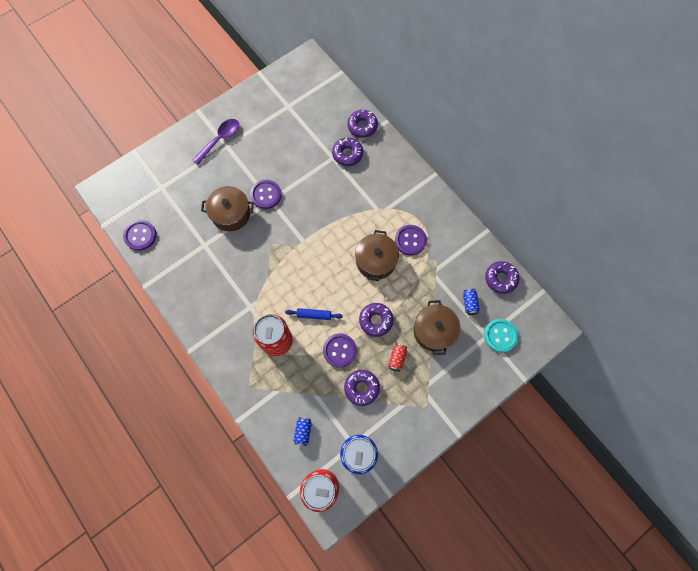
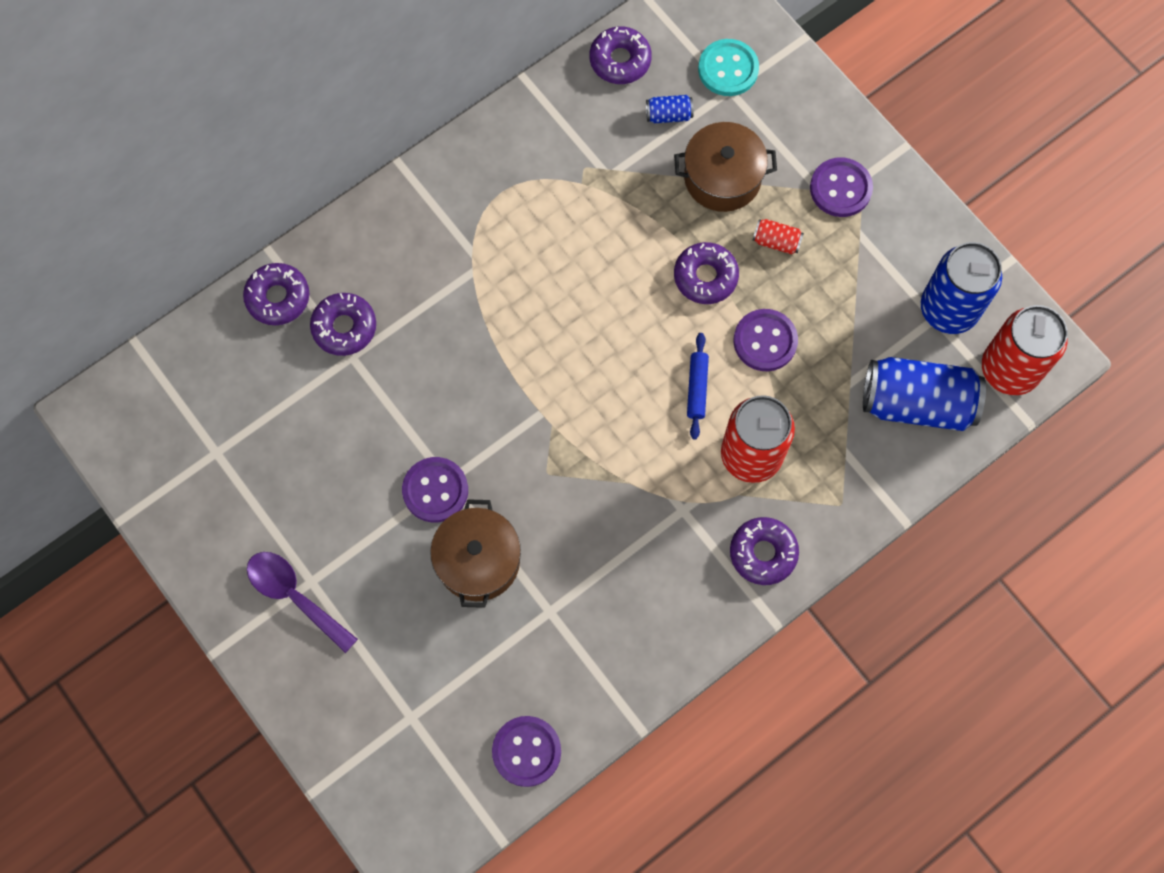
camera: 90 degrees left, 0 degrees up
blue can [294,417,312,446] -> blue can [863,357,986,431], size x2.29
purple donut [344,370,380,406] -> purple donut moved to [730,517,799,585]
brown pot [355,230,399,281] -> none
purple button [395,225,427,256] -> purple button moved to [810,157,873,217]

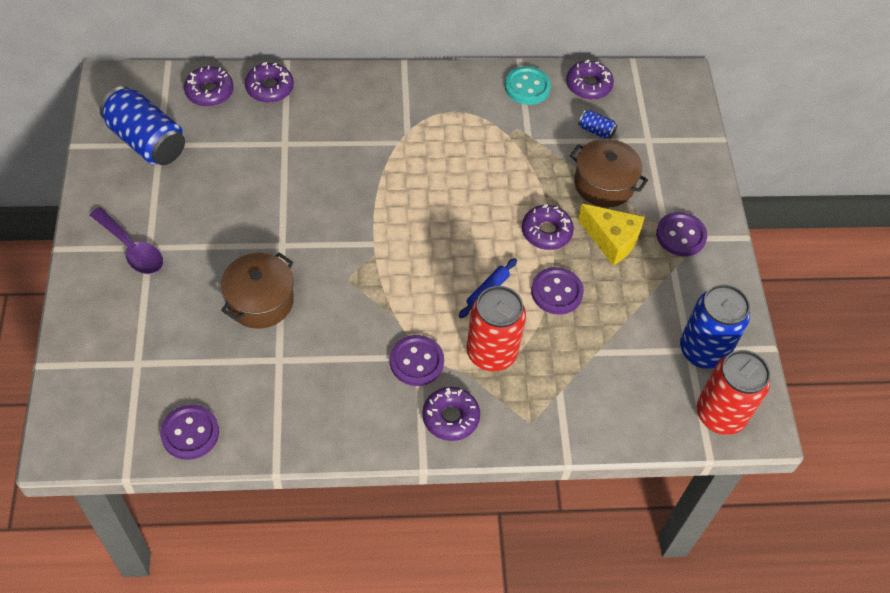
camera: 30 degrees right, 15 degrees down
purple spoon [247,552,358,653] -> purple spoon turned 150 degrees clockwise [90,207,163,274]
purple donut [310,293,376,356] -> purple donut moved to [184,66,234,106]
purple button [402,457,468,522] -> purple button moved to [390,335,444,386]
turquoise button [698,39,759,96] -> turquoise button moved to [505,66,551,105]
red can [752,219,804,254] -> yellow cheese [578,204,645,265]
blue can [863,357,986,431] -> blue can moved to [100,86,185,165]

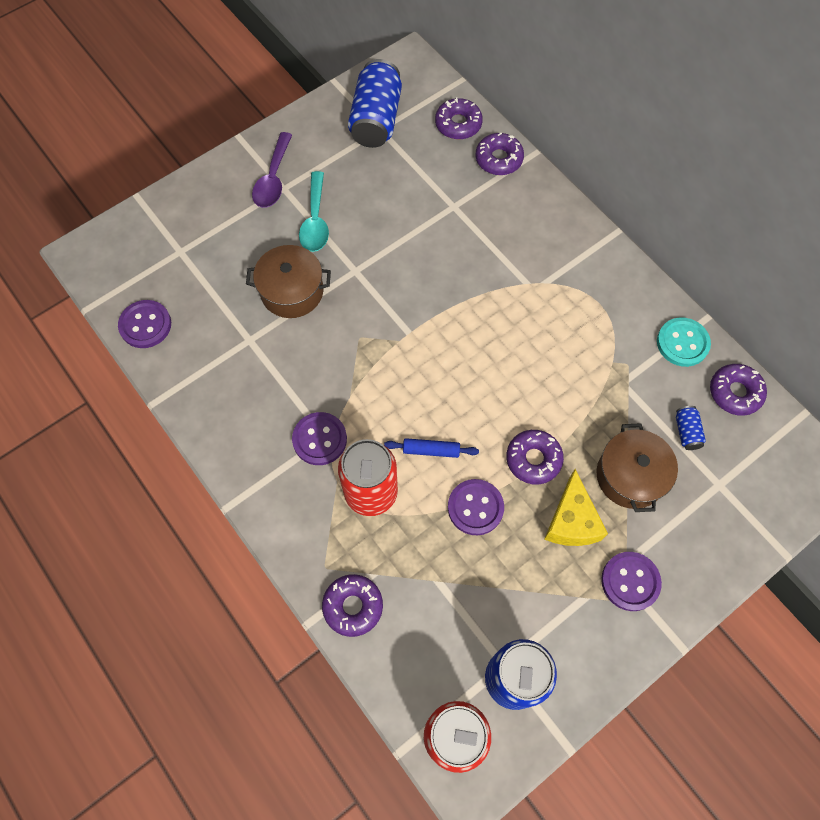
camera: 60 degrees right, 10 degrees up
purple donut [422,387,480,441] -> purple donut moved to [322,574,383,637]
none -> turquoise spoon [299,171,329,252]

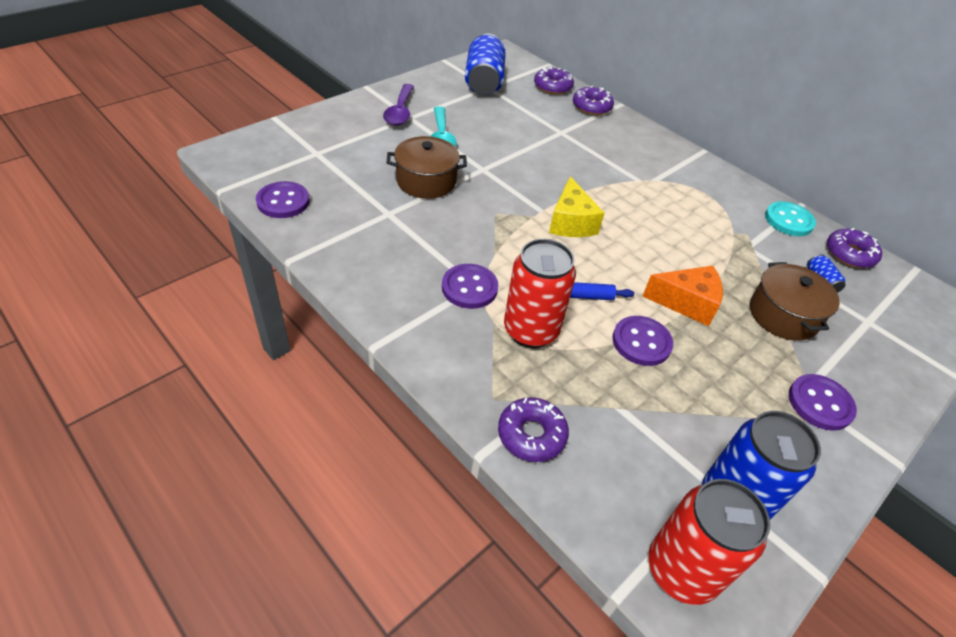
camera: 10 degrees left, 20 degrees down
purple donut [506,430,564,485] -> orange cheese [643,266,723,326]
yellow cheese [544,469,608,546] -> yellow cheese moved to [549,176,604,237]

